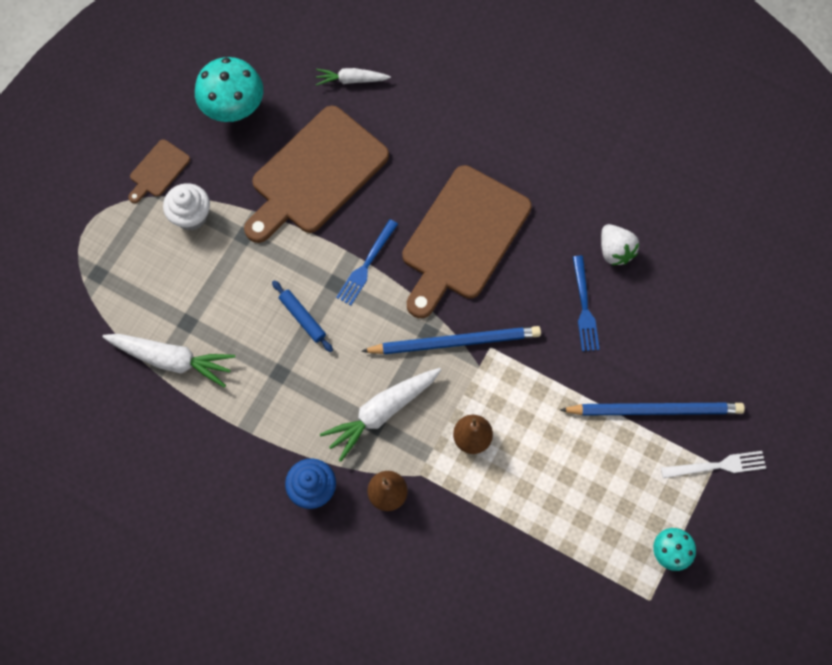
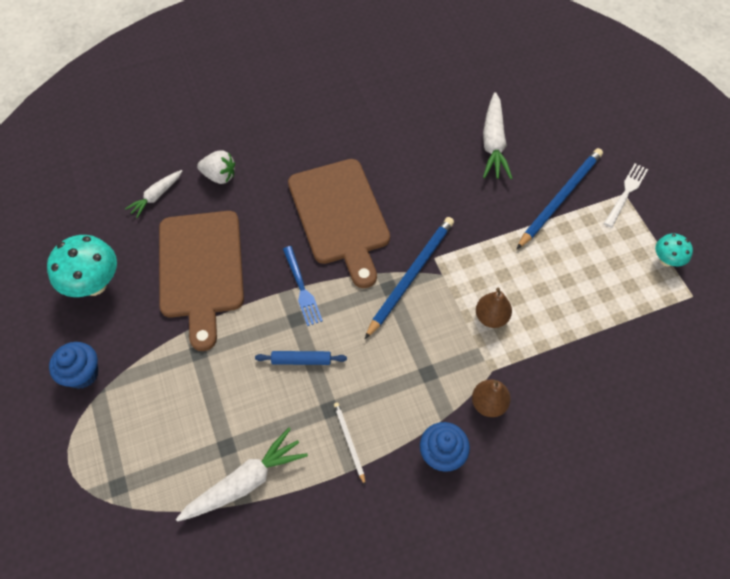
camera: 50 degrees left, 10 degrees down
brown cutting board [128,139,190,203] -> blue cupcake [49,342,99,389]
white cupcake [163,183,210,231] -> none
white carrot [320,368,441,462] -> white carrot moved to [483,92,512,179]
blue fork [573,256,600,351] -> none
white strawberry [601,224,639,265] -> white strawberry moved to [197,150,235,184]
none -> white pencil [334,402,366,486]

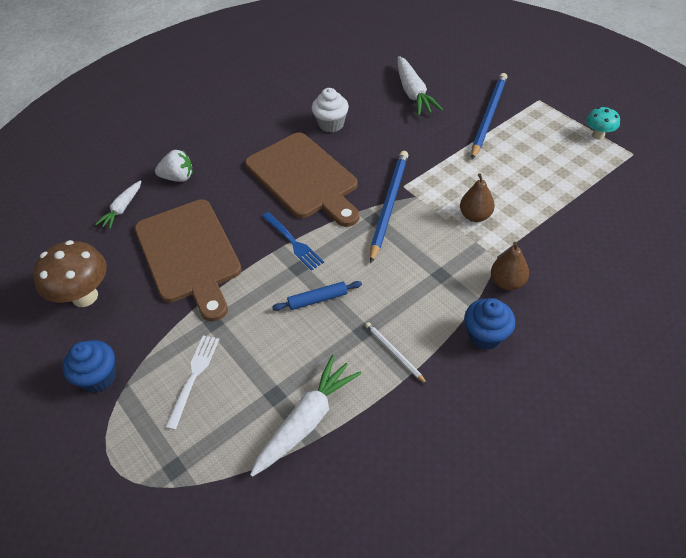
camera: 15 degrees left, 10 degrees down
turquoise mushroom [47,235,117,297] -> brown mushroom [33,240,107,307]
white fork [604,163,648,227] -> white fork moved to [165,335,219,430]
none -> white cupcake [312,88,349,133]

